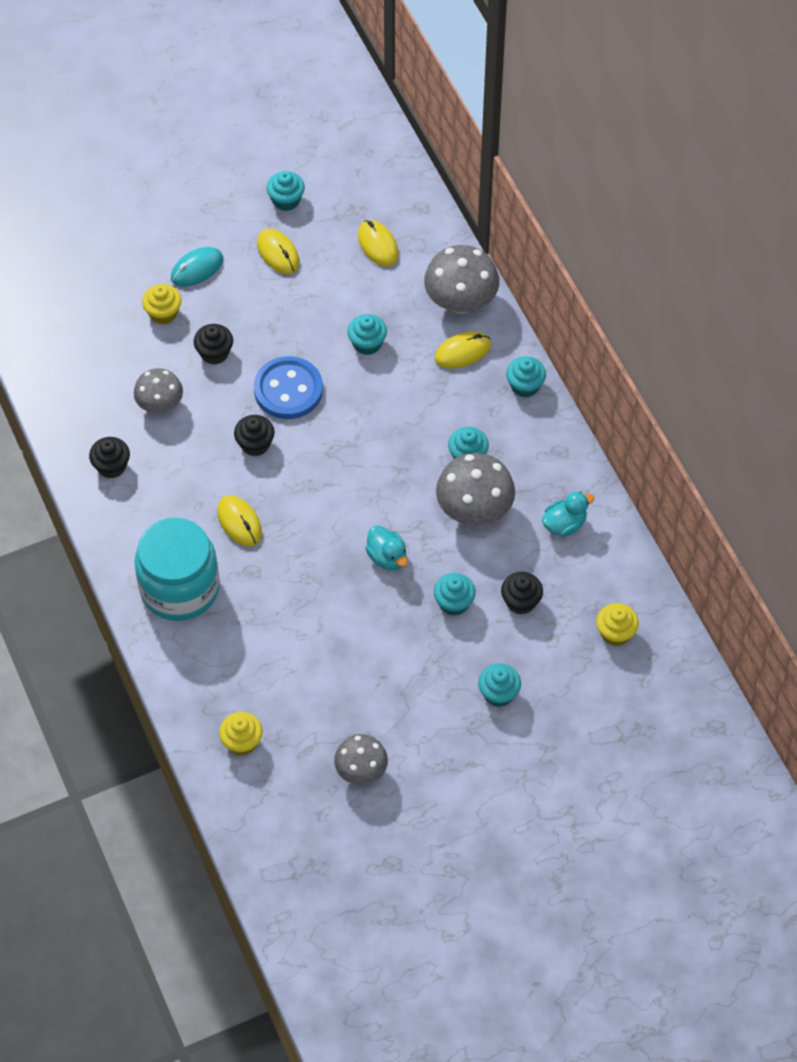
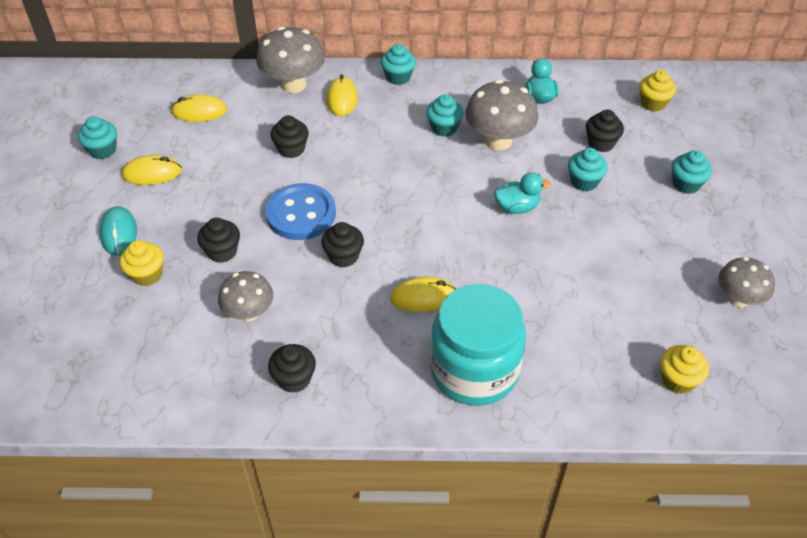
camera: 65 degrees left, 10 degrees down
turquoise cupcake [347,314,387,355] -> black cupcake [271,115,309,158]

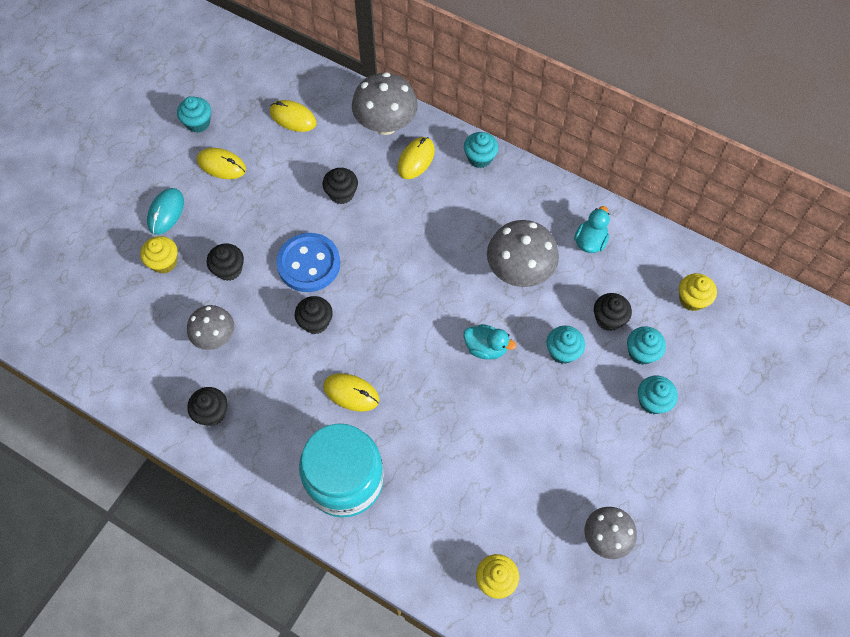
camera: 30 degrees right, 15 degrees up
turquoise cupcake [426,94,464,137] -> turquoise cupcake moved to [627,326,666,365]

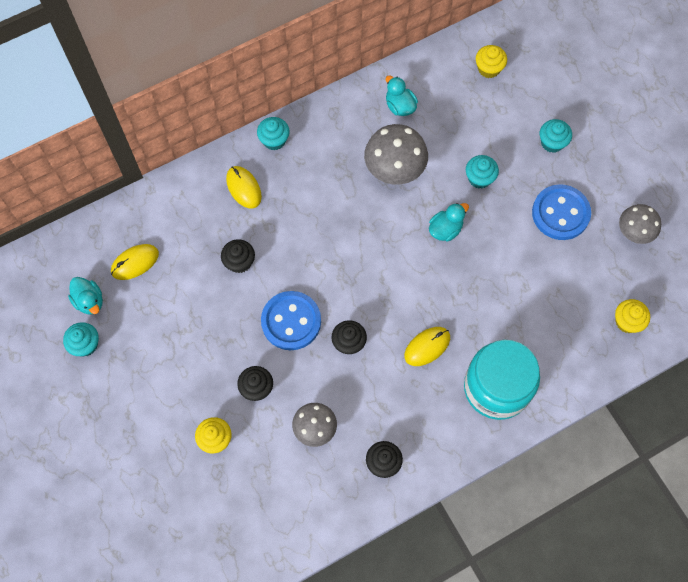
camera: 60 degrees left, 5 degrees up
turquoise mouse [147,188,184,235] -> none
yellow mouse [197,148,246,179] -> none
grey mushroom [352,72,418,135] -> none
black cupcake [594,293,632,331] -> none
turquoise cupcake [627,326,666,365] -> none
none -> turquoise duck [68,277,103,314]
none -> blue button [532,184,591,240]

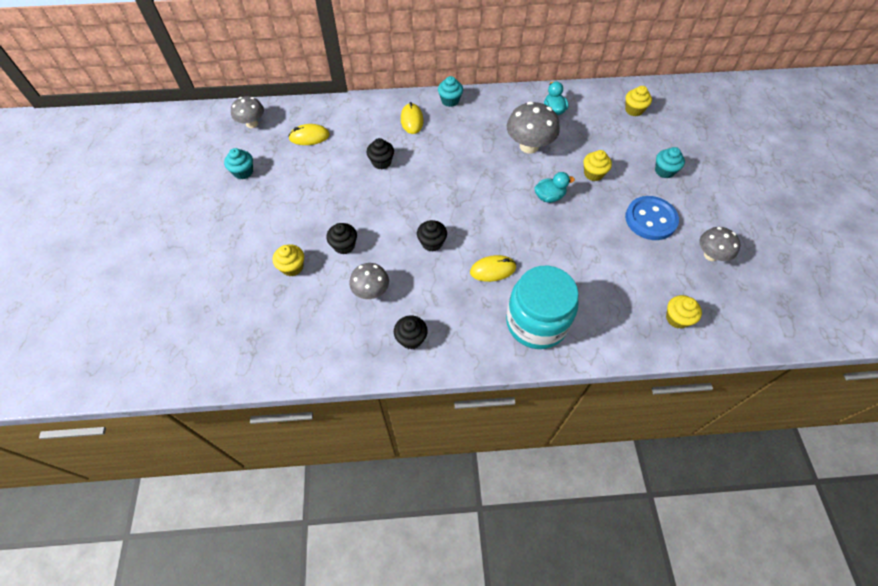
camera: 25 degrees right, 10 degrees down
turquoise duck [68,277,103,314] -> none
blue button [261,291,321,350] -> none
turquoise cupcake [466,155,499,189] -> yellow cupcake [583,150,612,181]
none -> grey mushroom [231,96,264,128]

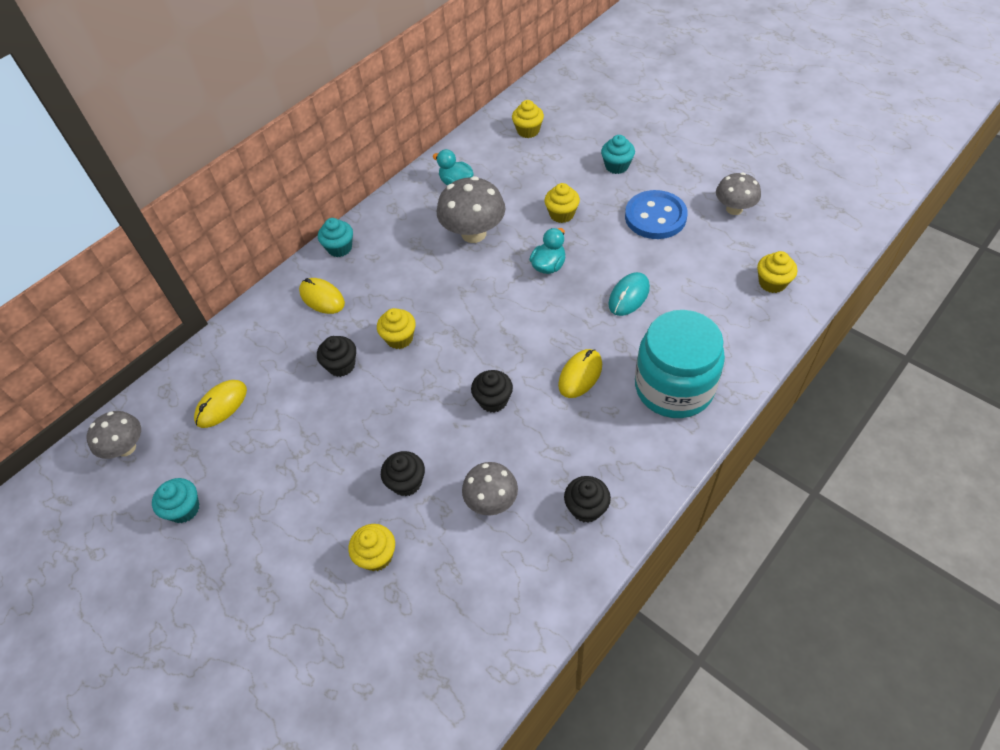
camera: 40 degrees left, 5 degrees down
none -> yellow cupcake [377,308,416,349]
none -> turquoise mouse [608,272,650,316]

